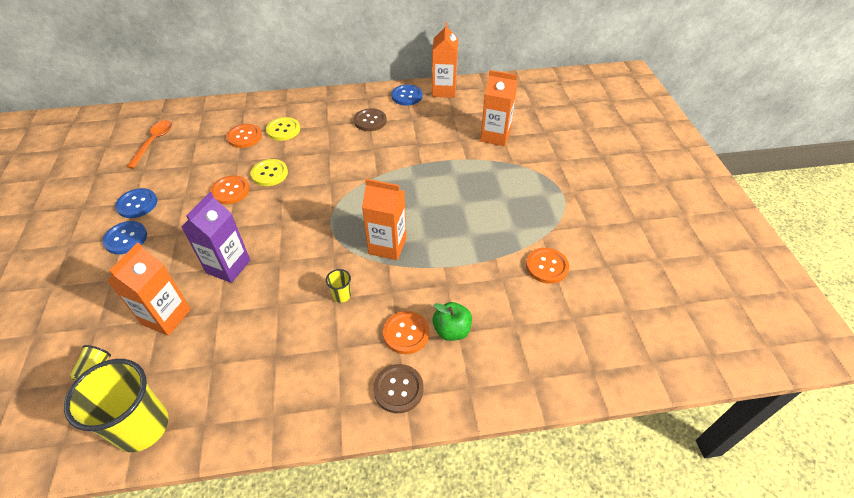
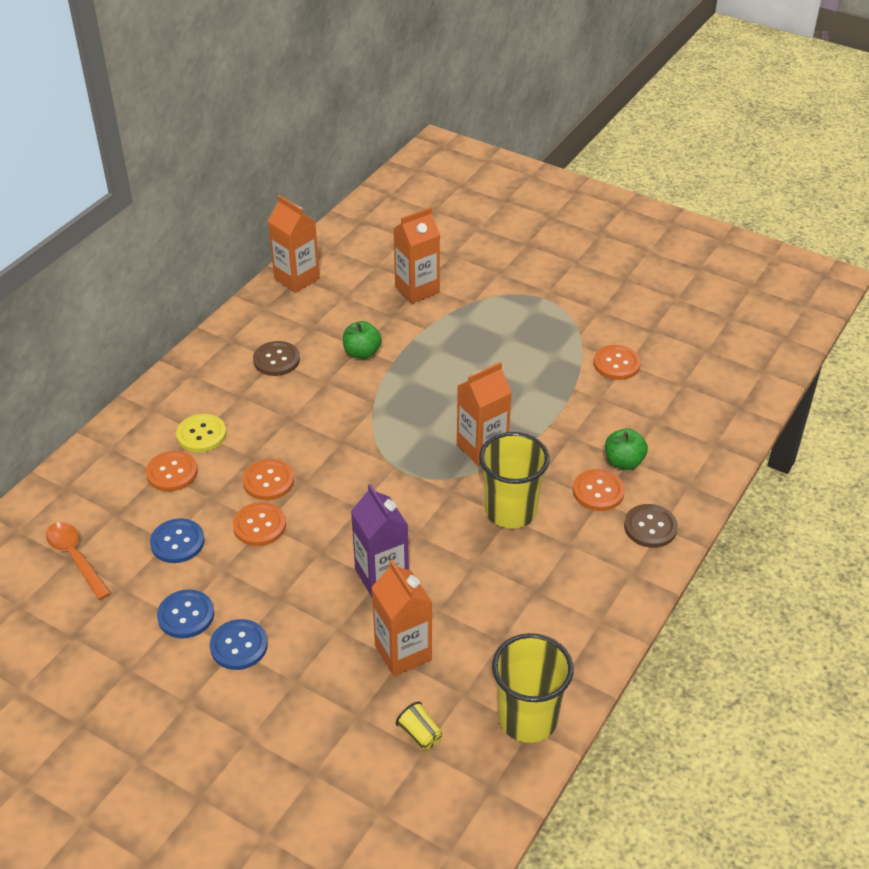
camera: 50 degrees left, 5 degrees down
yellow button [250,159,288,186] -> orange button [243,459,294,500]
yellow cup [326,269,351,303] -> yellow cup [479,432,550,529], size x2.36
blue button [391,85,422,106] -> blue button moved to [150,518,204,563]
none -> green apple [343,321,382,359]

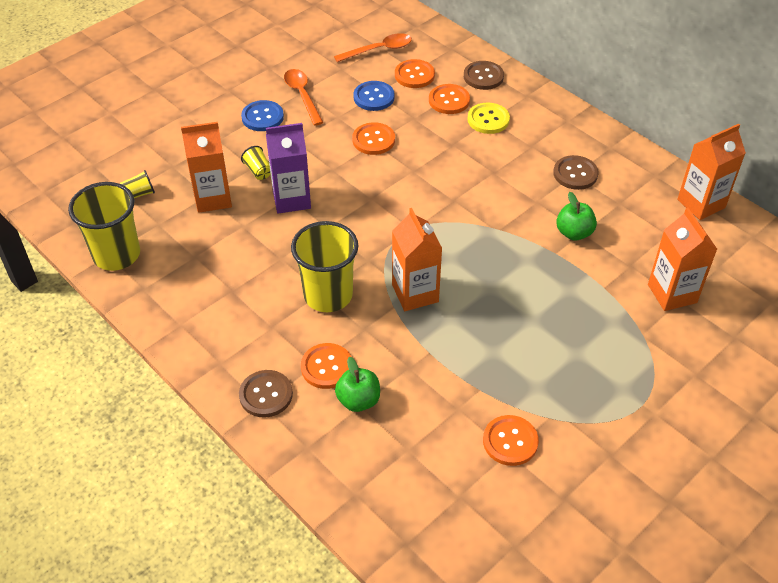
camera: 105 degrees right, 5 degrees up
blue button [157,589,214,639] -> orange spoon [284,69,324,126]
orange button [243,459,294,500] -> orange button moved to [395,59,435,88]
none -> yellow cup [241,146,270,180]
none -> brown button [464,61,504,90]

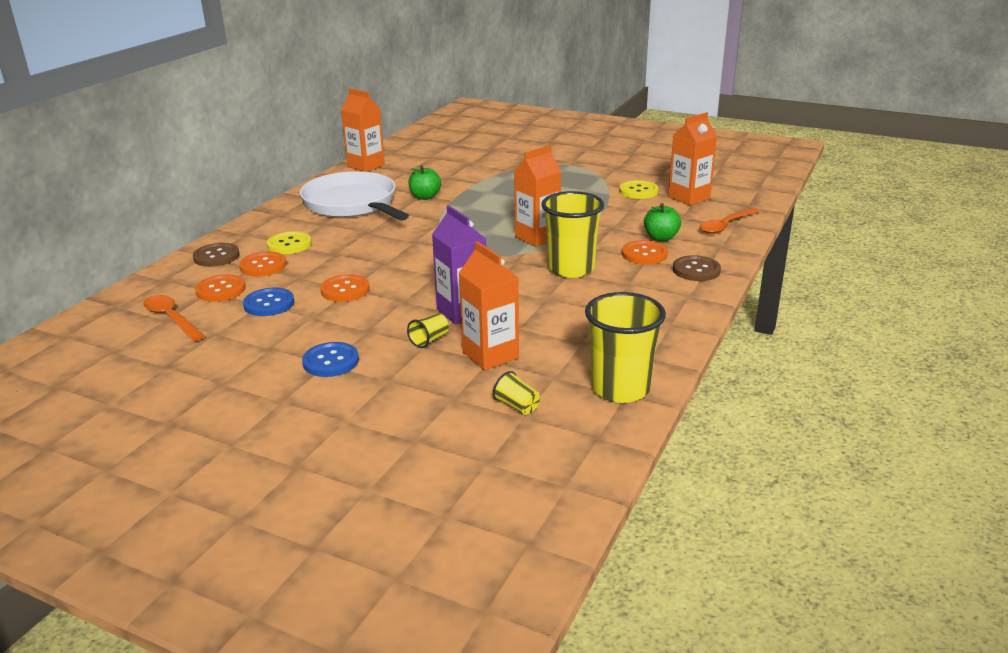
camera: 110 degrees left, 20 degrees down
orange spoon [284,69,324,126] -> orange spoon moved to [700,208,760,234]
orange button [483,415,539,466] -> yellow button [619,180,658,199]
brown button [553,155,599,190] -> white pan [300,171,409,220]
orange carton [648,208,717,311] -> orange carton moved to [668,112,717,206]

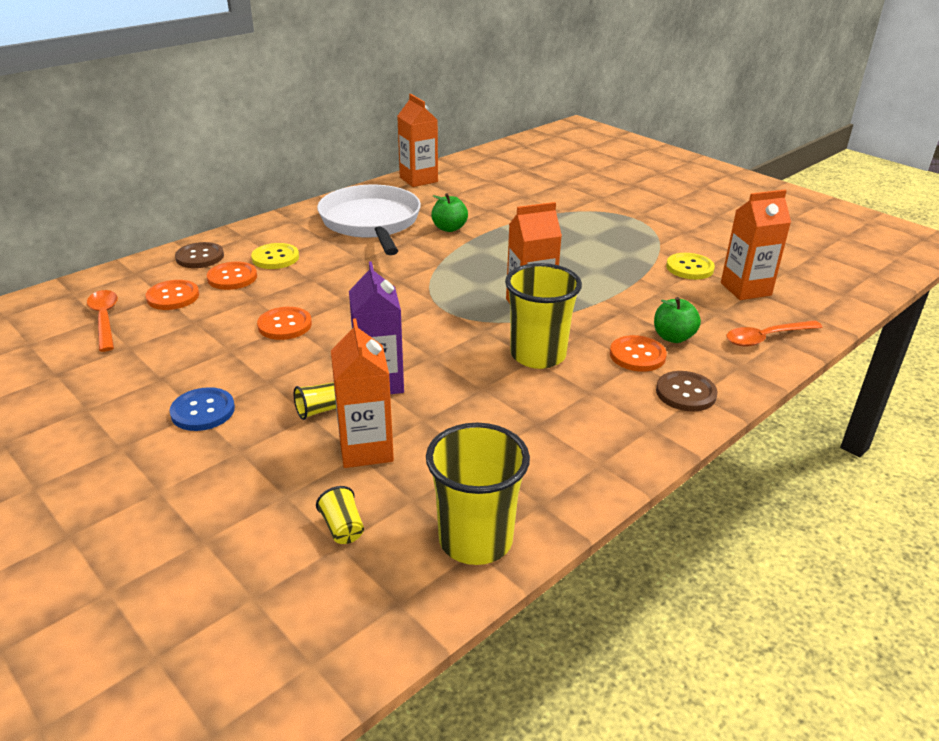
camera: 20 degrees right, 5 degrees up
blue button [243,288,294,316] -> none

